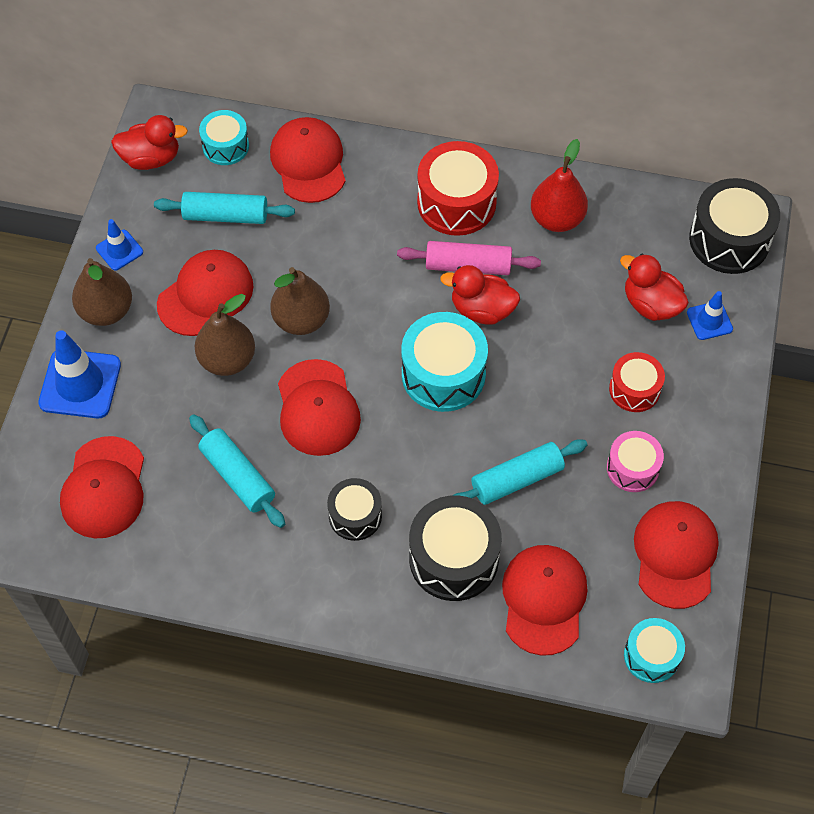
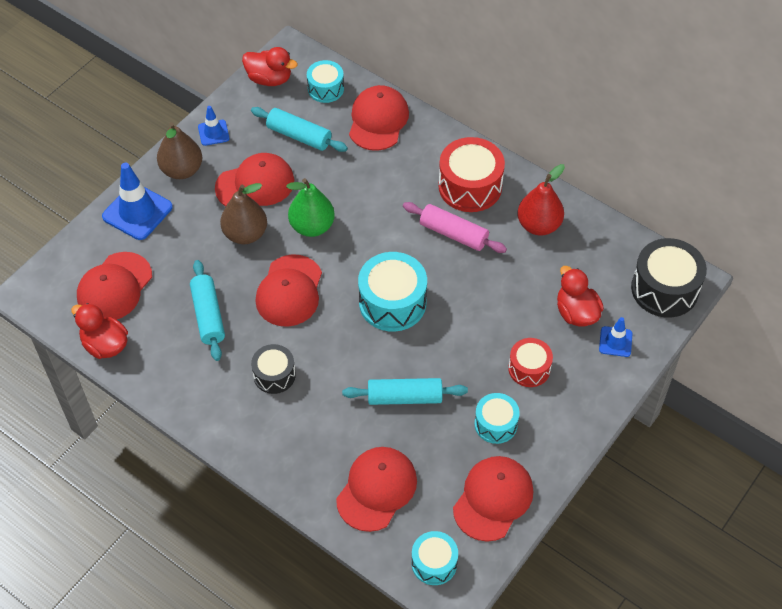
camera: 25 degrees right, 5 degrees down
brown pear [270,267,330,335] -> green pear [286,178,335,237]
black drum [409,495,502,601] -> none
red duck [440,265,520,324] -> red duck moved to [71,303,128,359]
pink drum [607,431,664,492] -> turquoise drum [474,393,520,444]

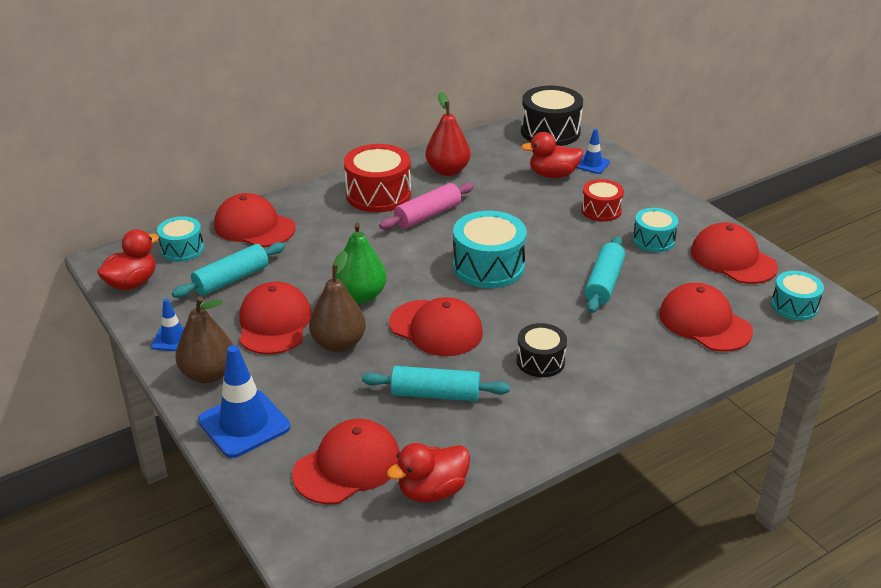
camera: 70 degrees left, 20 degrees down
red cap [77,252,152,320] -> red cap turned 90 degrees counterclockwise [292,419,400,505]

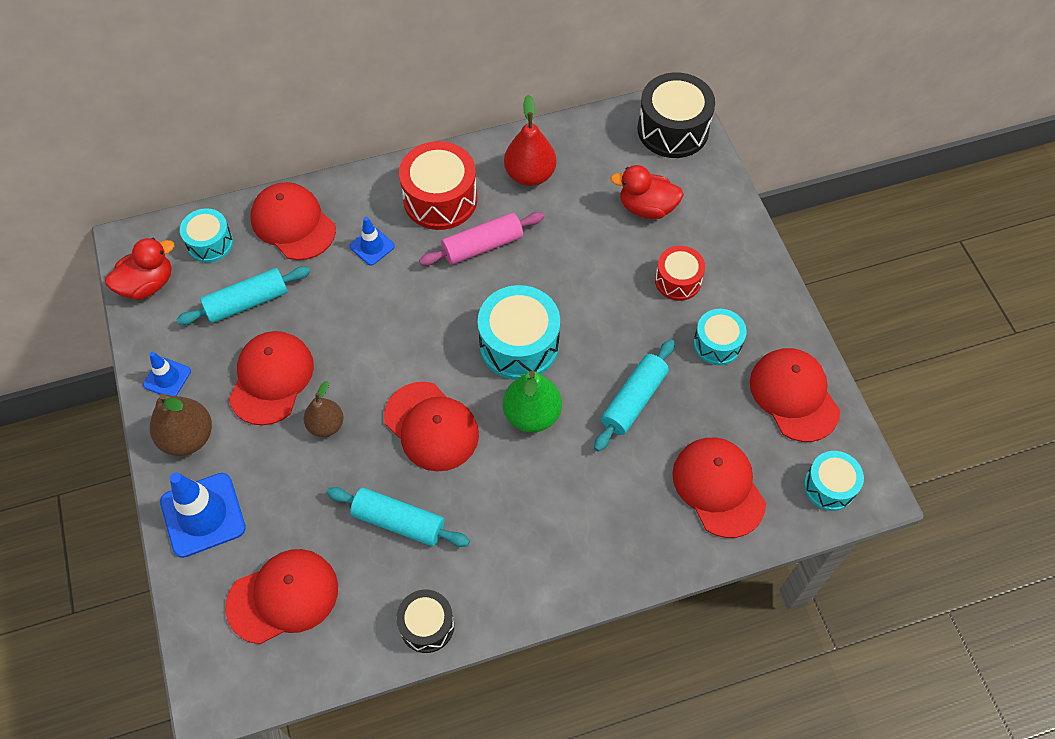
camera: 15 degrees right, 25 degrees up
brown pear [309,251,366,352] -> brown pear [304,381,343,437], size x0.66
green pear [336,223,387,303] -> green pear moved to [503,371,562,432]
red duck [387,443,470,503] -> none
black drum [517,323,567,377] -> black drum moved to [396,590,454,653]
blue traffic cone [577,129,610,174] -> blue traffic cone moved to [350,217,395,266]

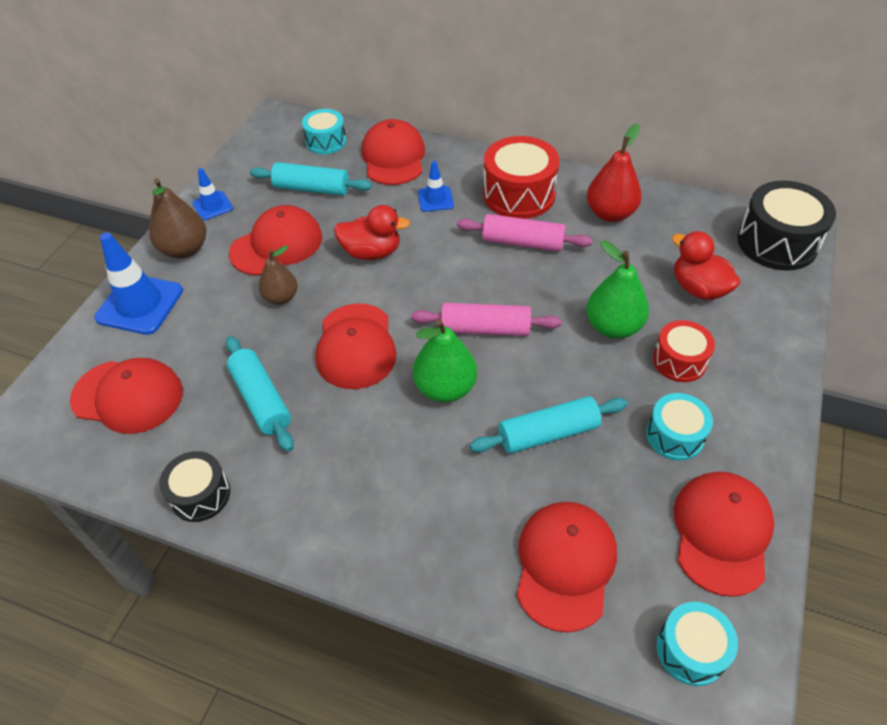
camera: 40 degrees right, 10 degrees down
red duck [105,238,175,300] -> red duck moved to [334,205,410,260]
turquoise drum [478,285,560,380] -> pink rolling pin [411,303,562,336]
none -> green pear [586,240,649,339]

